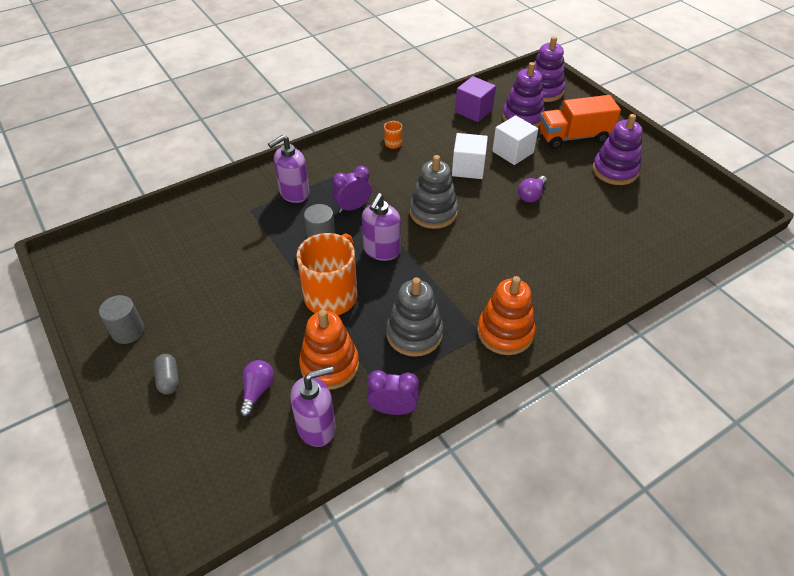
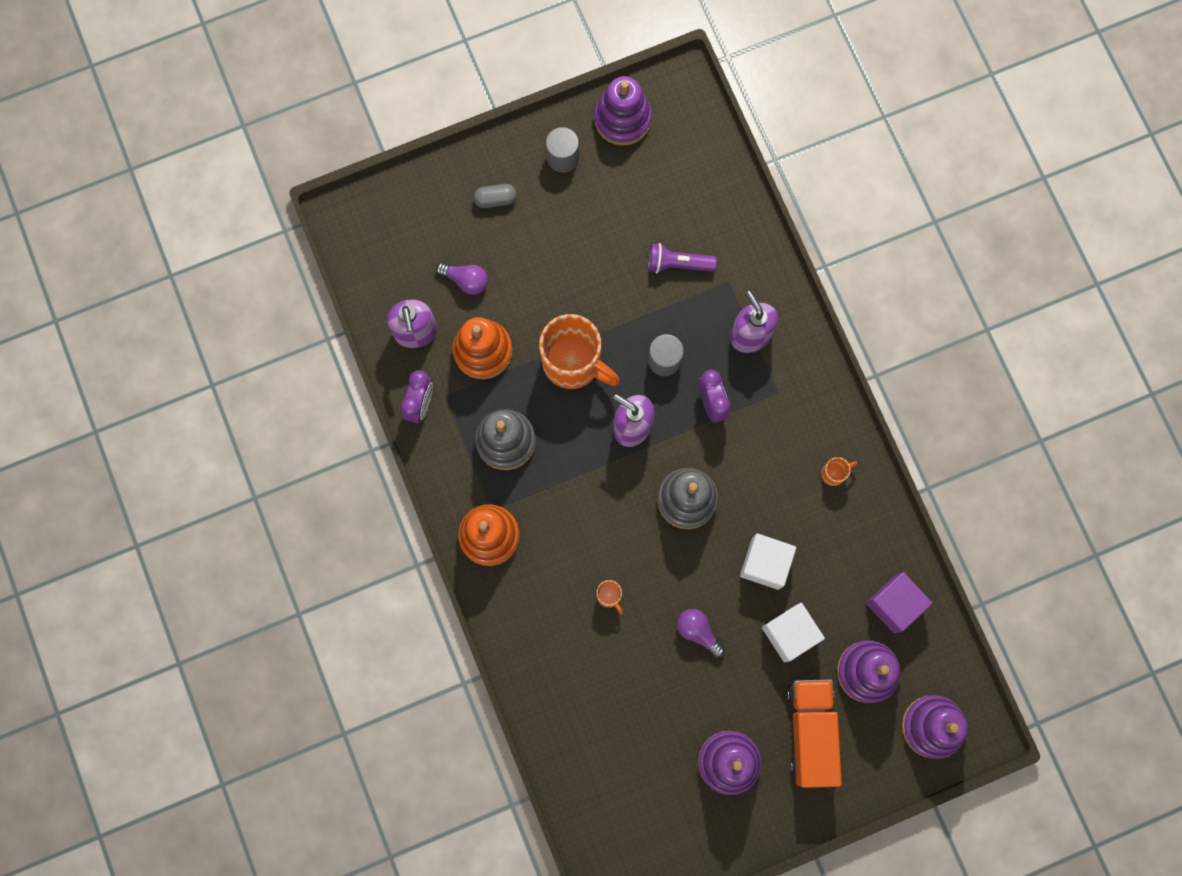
camera: 100 degrees right, 30 degrees up
none -> purple stacking toy [594,76,652,146]
none -> orange mug [597,580,623,614]
none -> purple flashlight [648,243,717,273]

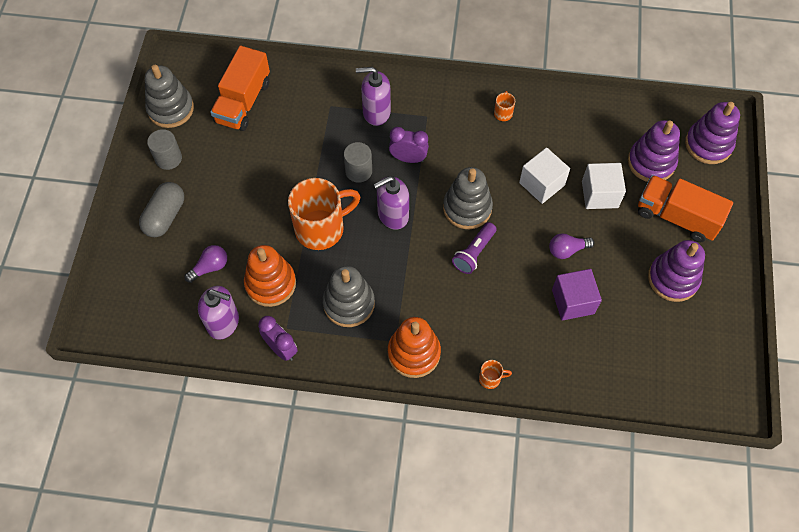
camera: 60 degrees left, 15 degrees down
grey capsule [473,184,517,208] -> grey capsule [139,182,184,237], size x1.64
purple stacking toy [594,76,652,146] -> grey stacking toy [145,65,194,128]
orange mug [597,580,623,614] -> orange mug moved to [479,360,512,389]
purple flashlight [648,243,717,273] -> purple flashlight moved to [452,222,496,274]
purple cube [866,572,933,634] -> purple cube moved to [552,269,602,321]
none -> orange truck [210,46,270,131]

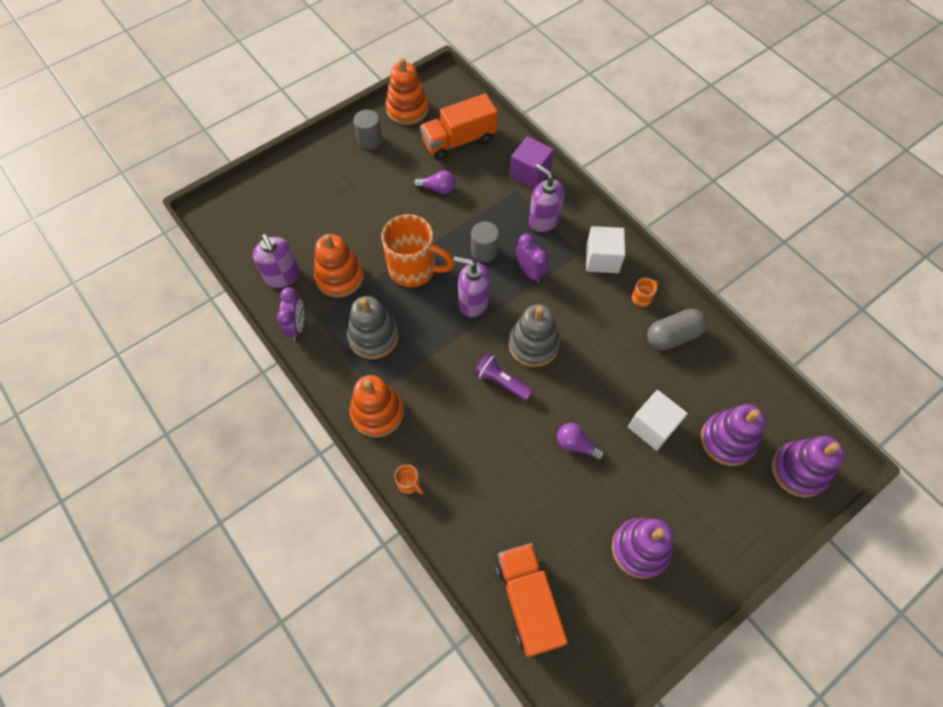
camera: 45 degrees right, 0 degrees up
grey capsule [139,182,184,237] -> grey capsule moved to [647,309,707,350]
grey stacking toy [145,65,194,128] -> orange stacking toy [385,58,429,125]
purple light bulb [184,245,227,283] -> purple light bulb moved to [413,170,456,194]
purple flashlight [452,222,496,274] -> purple flashlight turned 45 degrees clockwise [474,353,533,401]
white cube [519,147,570,204] -> white cube moved to [586,226,625,273]
purple cube [552,269,602,321] -> purple cube moved to [510,136,554,189]
orange truck [638,175,733,242] -> orange truck moved to [496,543,568,657]

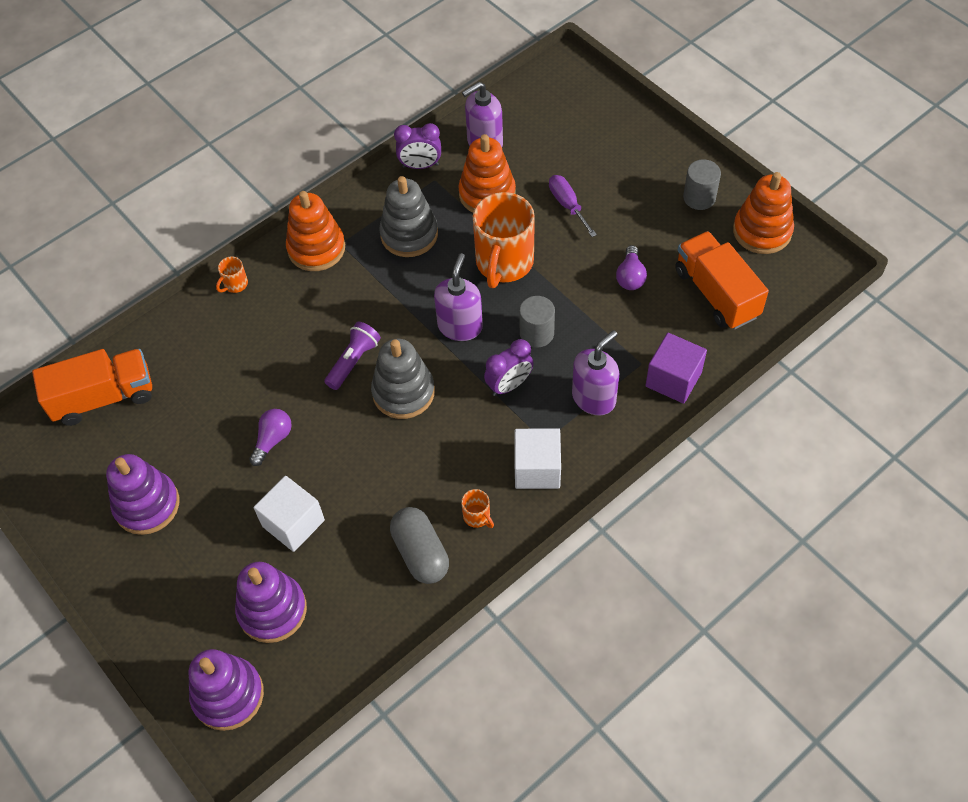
camera: 90 degrees right, 5 degrees down
none -> purple screwdriver [549,175,597,237]

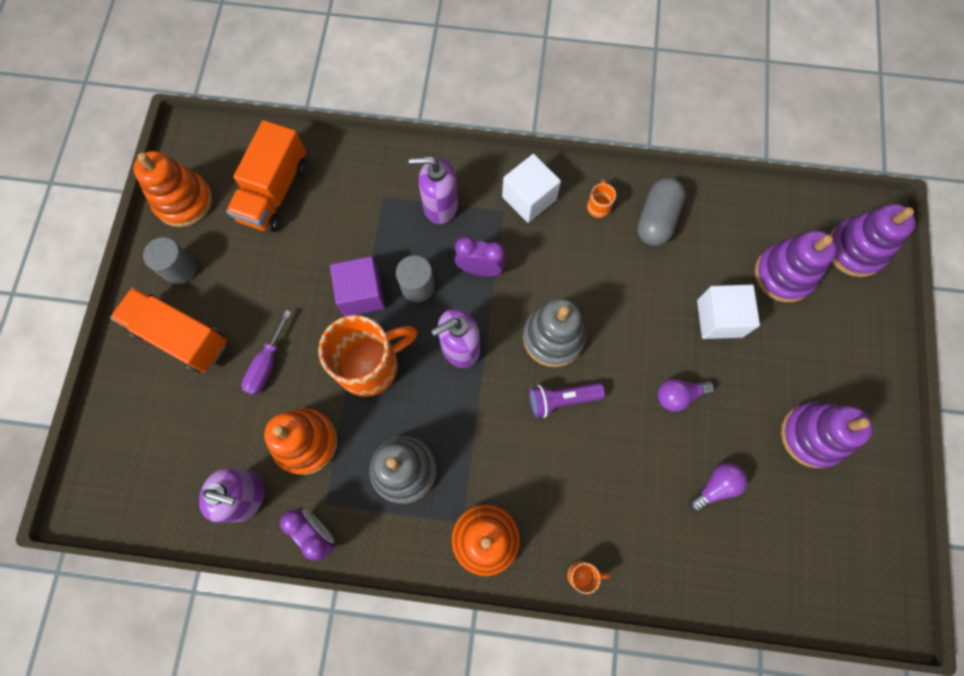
camera: 135 degrees left, 15 degrees up
orange truck [32,349,152,426] -> orange truck moved to [110,287,227,373]
purple light bulb [616,245,647,290] -> purple light bulb moved to [690,463,748,512]
purple cube [645,333,707,404] -> purple cube moved to [330,256,385,317]

